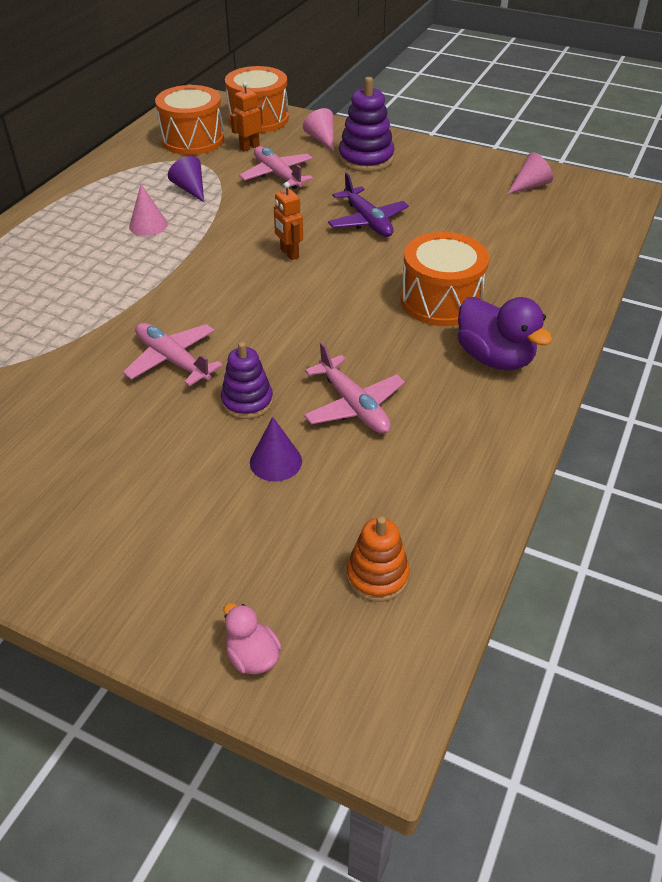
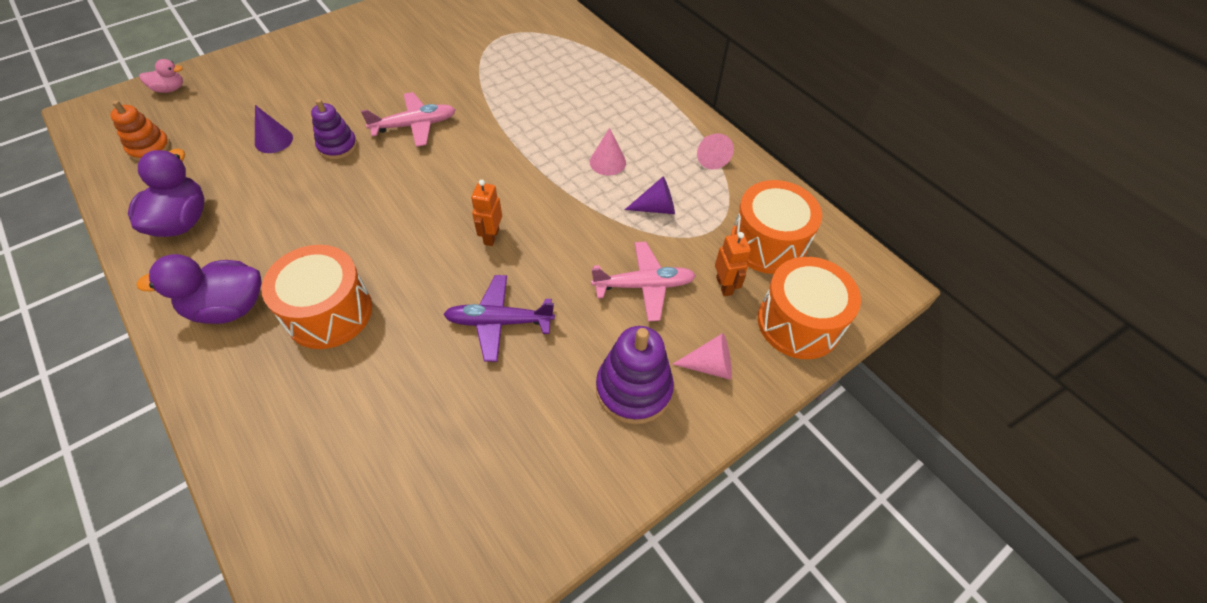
camera: 115 degrees right, 10 degrees up
orange robot [274,182,303,260] -> orange robot turned 75 degrees counterclockwise [471,180,502,246]
pink plane [304,342,405,434] -> none
pink cone [507,152,553,194] -> pink cone moved to [697,133,734,169]
none -> purple duck [128,149,205,237]

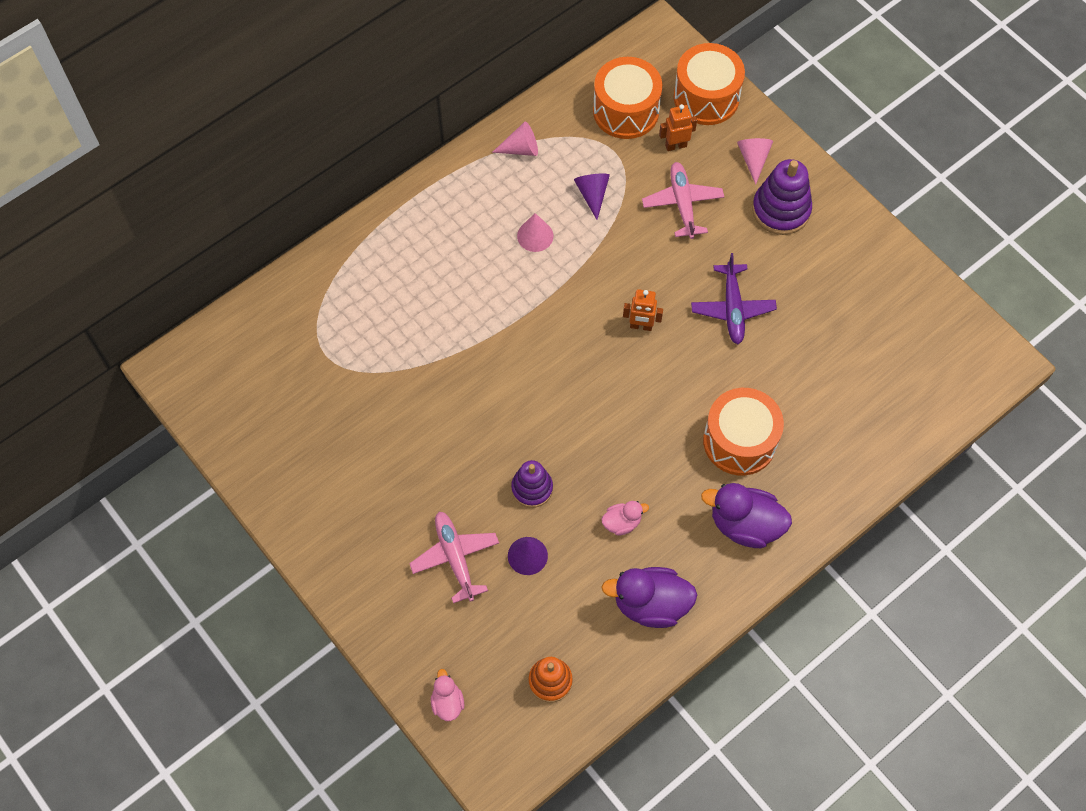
camera: 90 degrees left, 10 degrees up
purple duck [136,254,262,324] -> purple duck turned 120 degrees clockwise [701,483,792,548]
pink plane [361,92,456,147] -> pink plane moved to [409,511,499,603]
none -> pink duck [602,501,649,536]

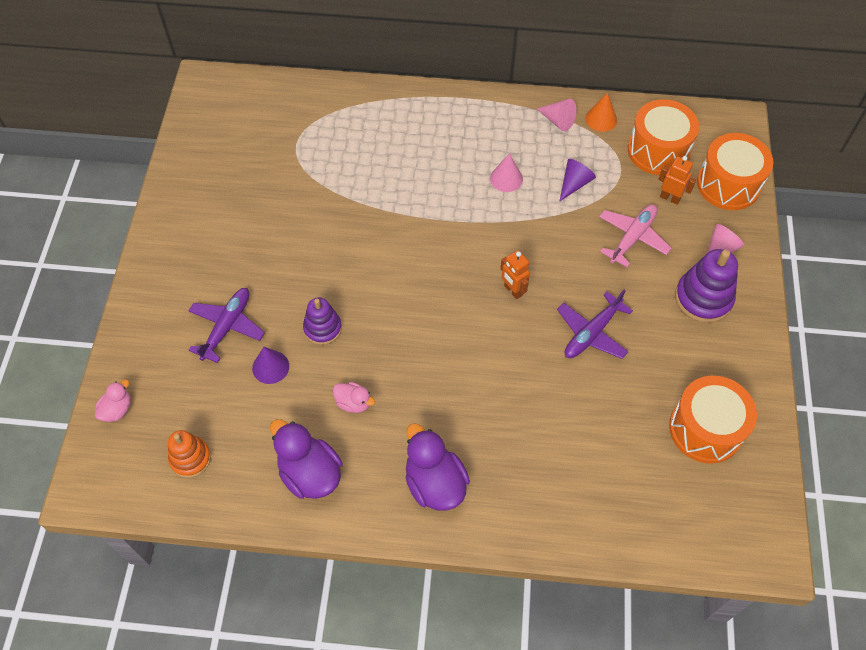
camera: 45 degrees right, 5 degrees down
pink plane [409,511,499,603] -> purple plane [188,288,265,363]
orange drum [703,388,784,475] -> orange drum moved to [669,376,757,463]
none -> orange cone [585,93,617,132]

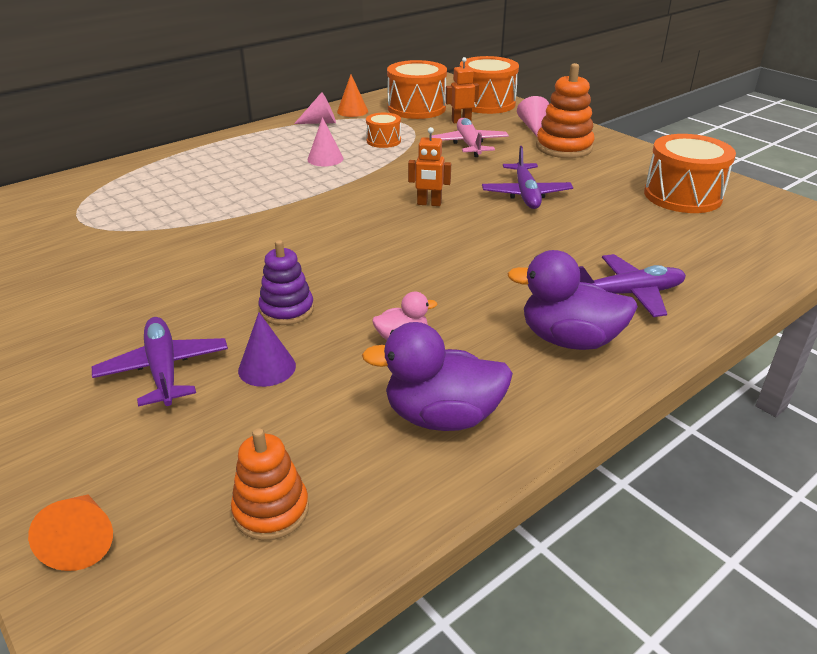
camera: 45 degrees left, 25 degrees down
pink duck [95,379,131,422] -> orange cone [28,494,113,571]
purple cone [559,159,596,202] -> orange drum [366,113,401,148]
purple stacking toy [675,249,738,323] -> orange stacking toy [536,63,595,158]
none -> purple plane [579,254,686,317]

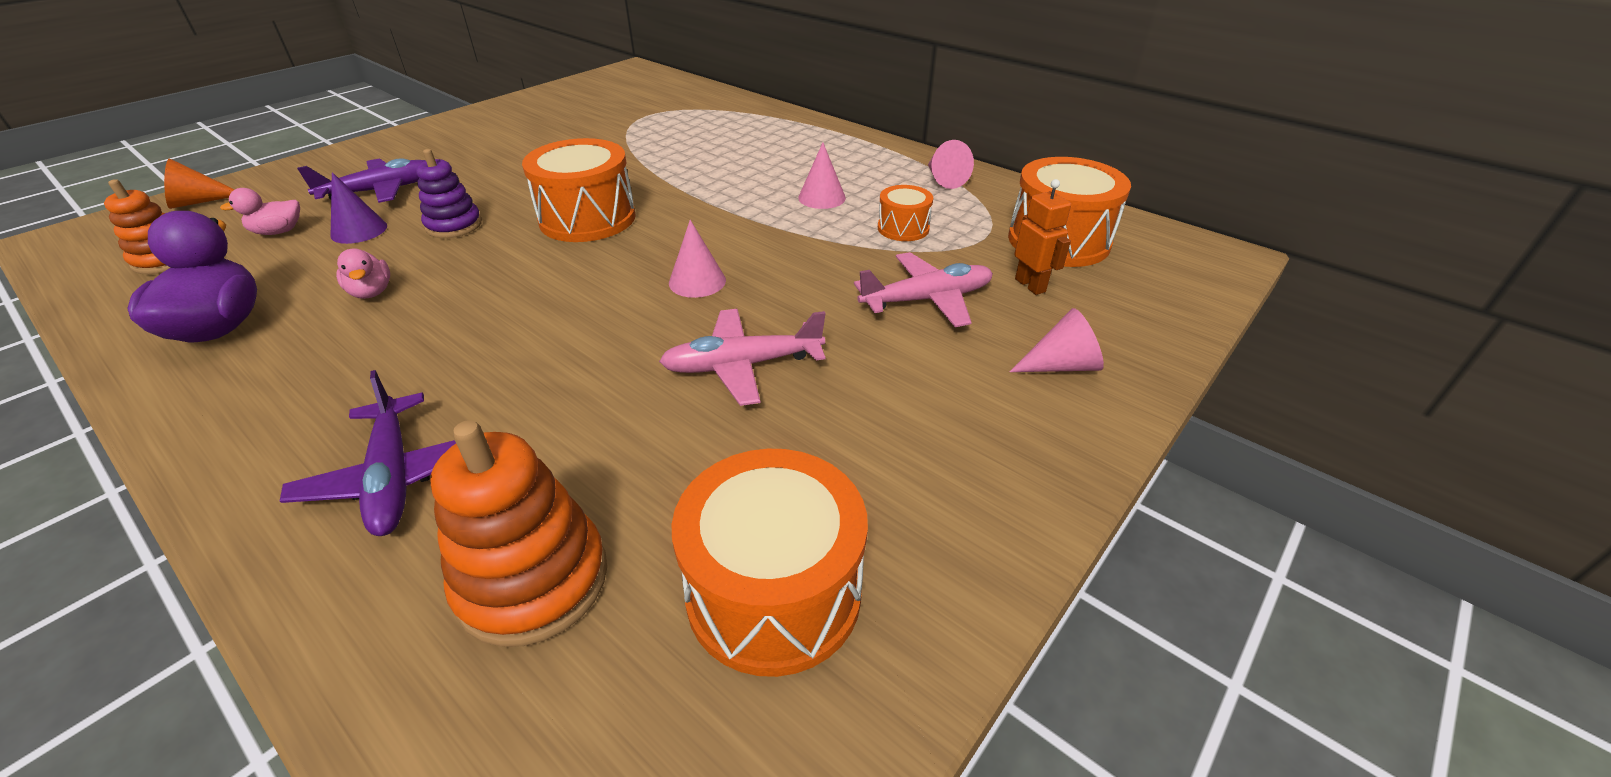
camera: 80 degrees right, 5 degrees up
orange cone [337,75,368,117] -> none
orange robot [408,127,451,206] -> pink cone [669,220,726,298]
orange drum [460,56,519,114] -> orange drum moved to [522,138,636,242]
purple plane [482,146,573,209] -> pink plane [659,309,826,406]
purple duck [507,250,638,350] -> none
orange stacking toy [536,63,595,158] -> orange stacking toy moved to [431,420,607,647]
none -> pink duck [220,188,300,235]

